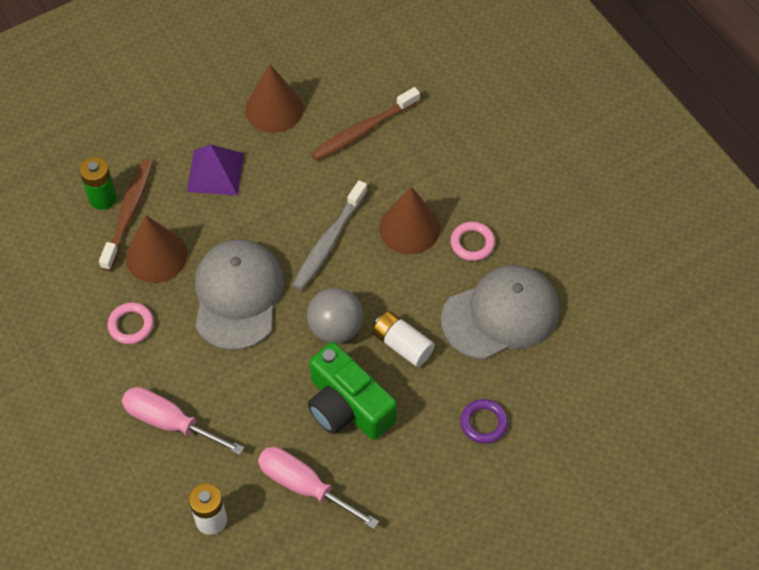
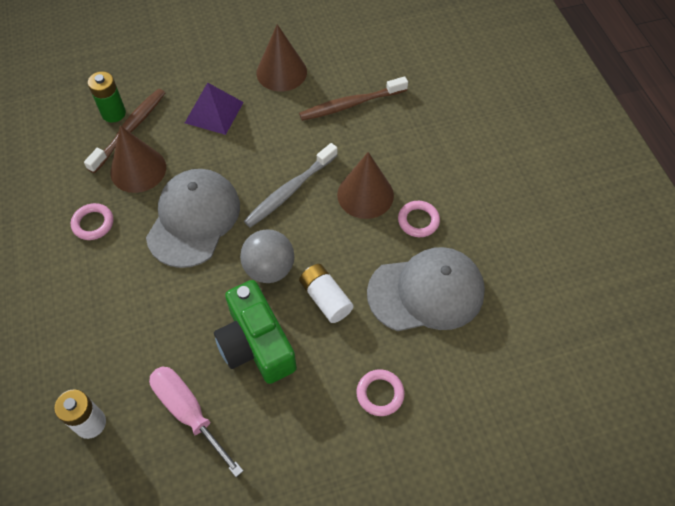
camera: 15 degrees right, 0 degrees up
pink screwdriver [122,387,245,455] -> none
purple ring [460,399,508,444] -> pink ring [356,369,405,416]

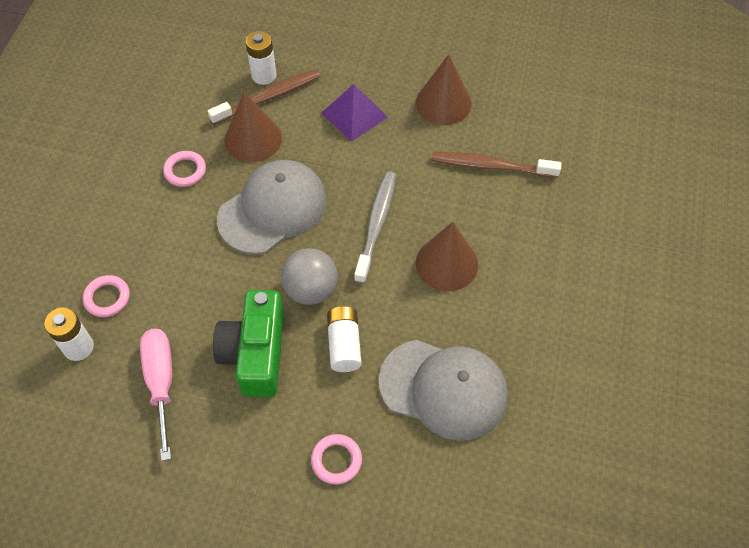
camera: 30 degrees right, 0 degrees up
green battery [88,71,126,123] -> white battery [245,31,277,85]
grey toothbrush [244,143,337,228] -> grey toothbrush turned 120 degrees clockwise [354,171,396,284]
pink ring [398,201,440,237] -> pink ring moved to [83,275,130,317]

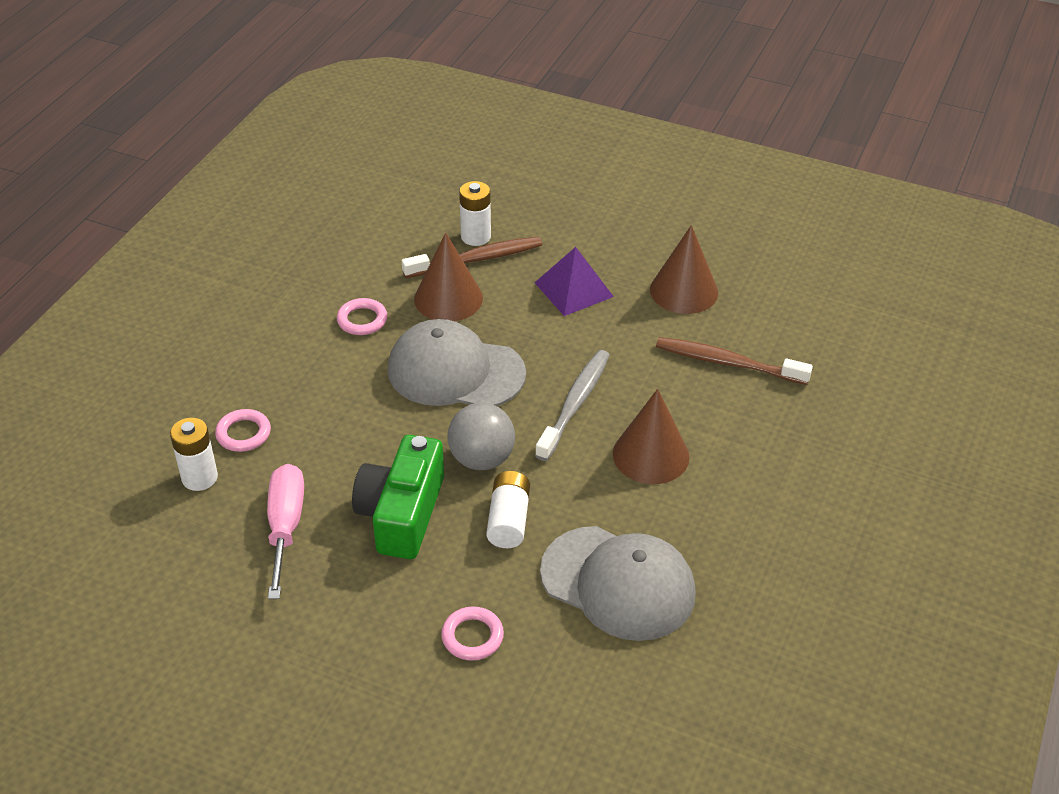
camera: 10 degrees right, 15 degrees down
grey cap [217,160,327,254] -> grey cap turned 135 degrees counterclockwise [388,319,526,406]

